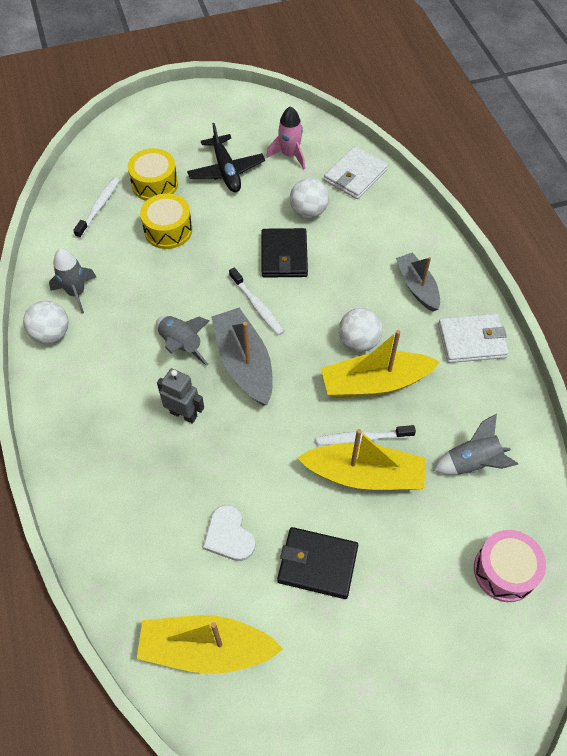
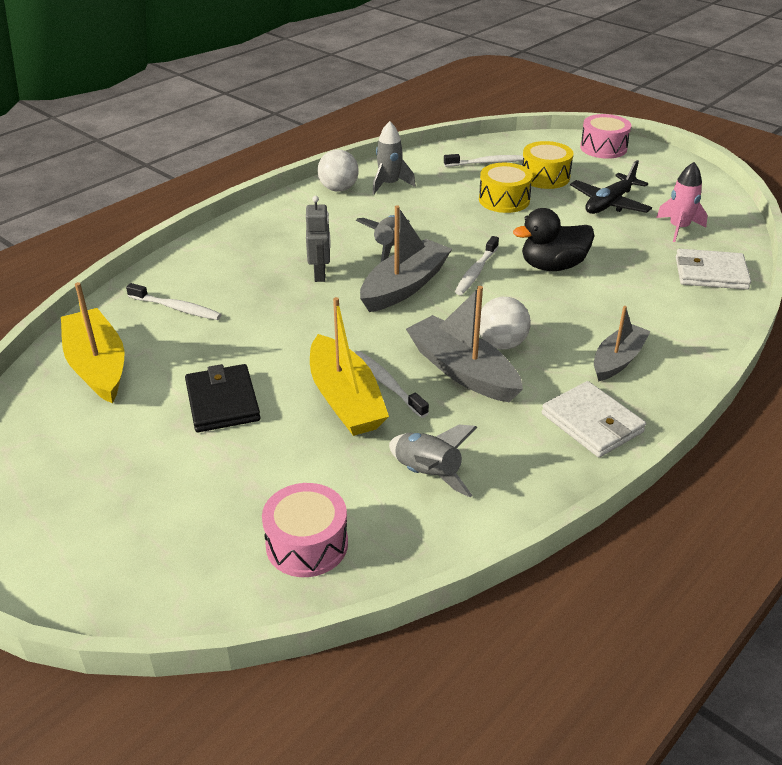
camera: 60 degrees right, 20 degrees down
white heart [203,505,256,561] -> none
black wallet [262,228,308,278] -> black duck [513,208,595,271]
white ball [290,178,329,218] -> none
yellow boat [321,330,440,398] -> grey boat [406,286,523,403]
none -> white toothbrush [126,283,222,320]
none -> pink drum [580,114,631,159]

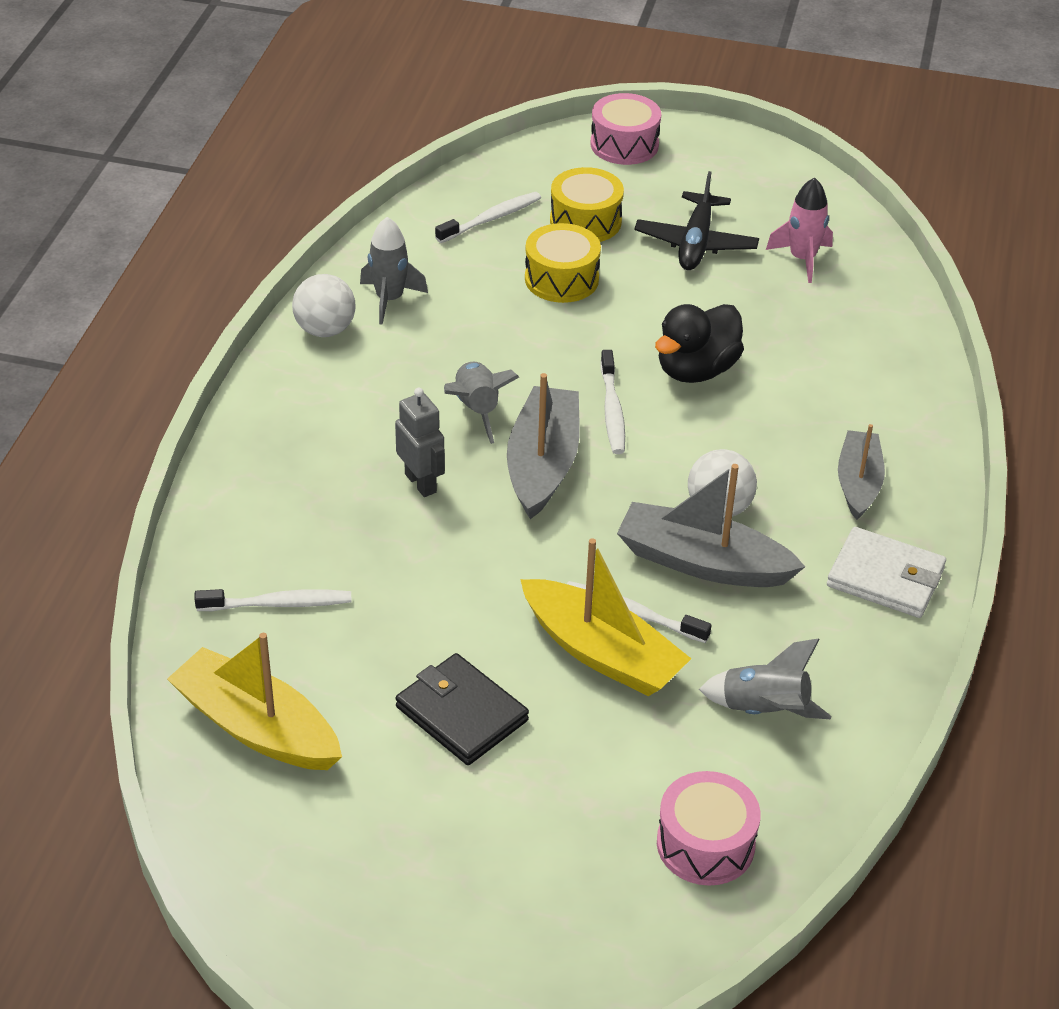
camera: 30 degrees left, 5 degrees up
white wallet [676,249,751,290] -> none

